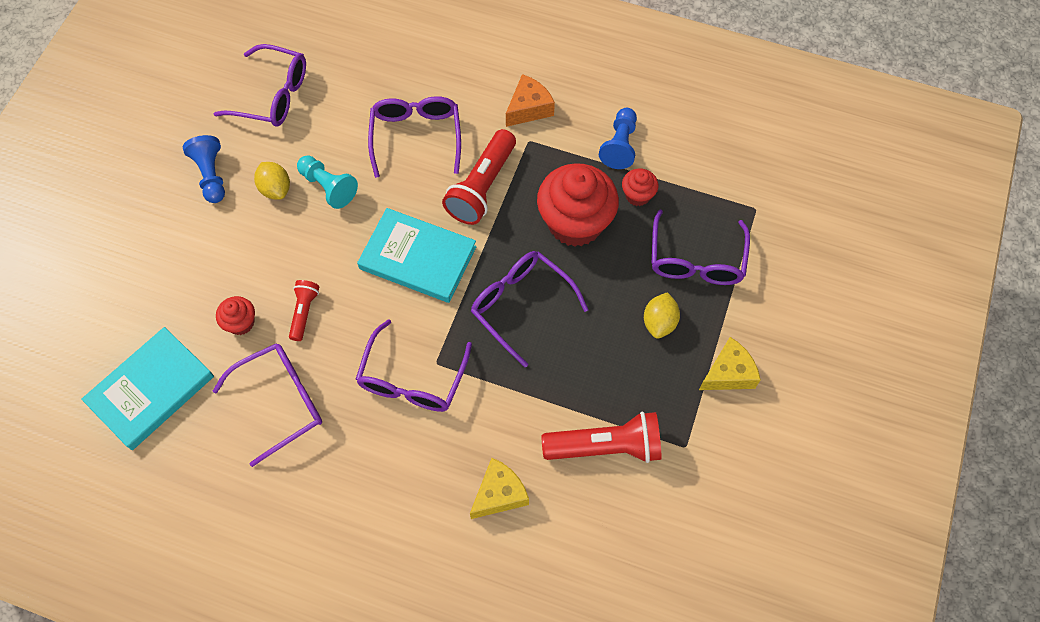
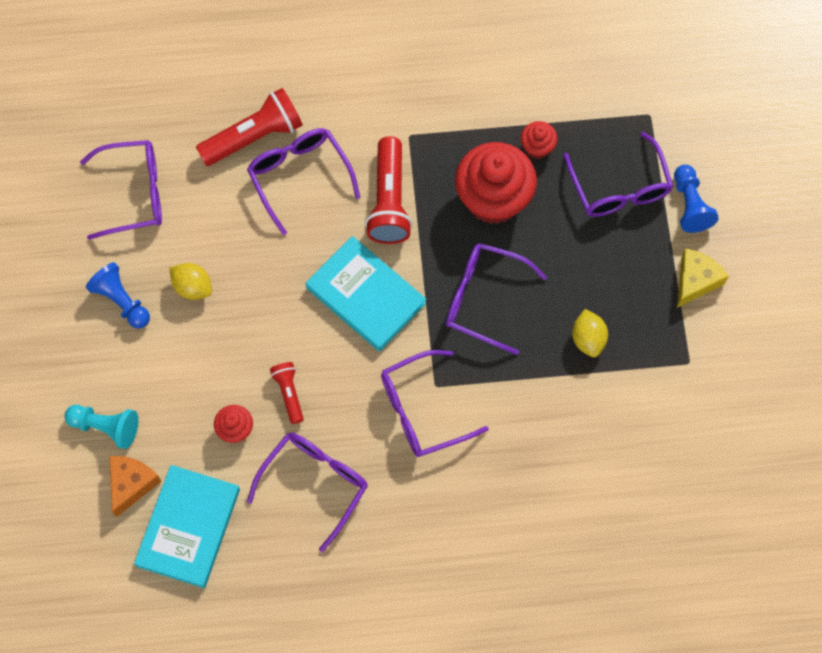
camera: 25 degrees left, 5 degrees up
turquoise pawn [297,155,358,209] -> turquoise pawn moved to [65,405,139,449]
purple glasses [356,319,472,412] -> purple glasses turned 75 degrees clockwise [381,350,489,457]
turquoise book [357,208,476,303] -> turquoise book turned 45 degrees clockwise [306,236,426,352]
yellow cheese [470,458,529,519] -> none
orange cheese [506,74,555,127] -> orange cheese moved to [109,456,162,517]
red flashlight [541,412,661,463] -> red flashlight moved to [196,88,303,166]
blue pawn [599,108,637,169] -> blue pawn moved to [674,165,719,233]
yellow lemon [644,292,680,339] -> yellow lemon moved to [572,309,608,357]

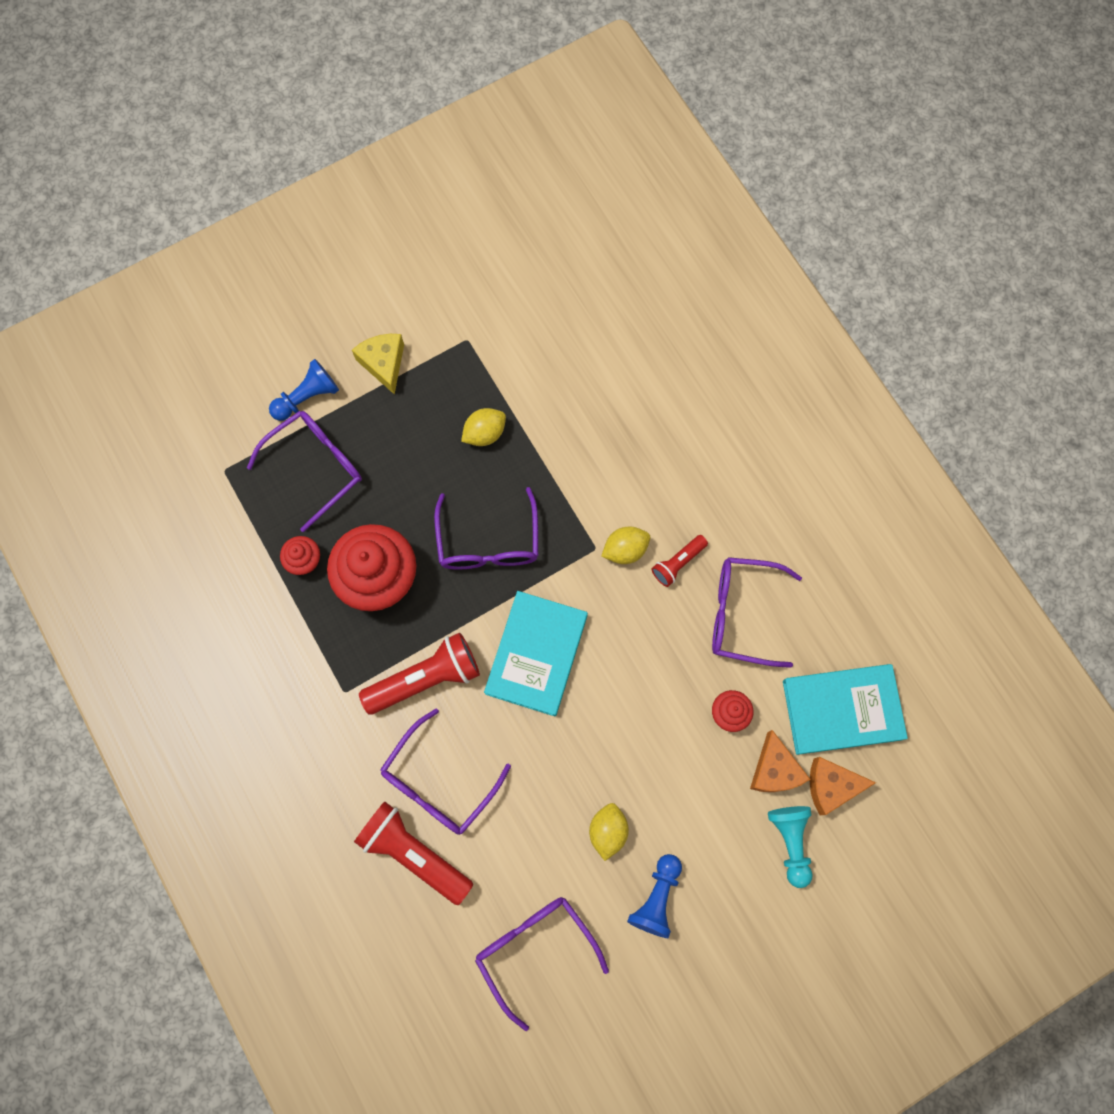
camera: 115 degrees left, 5 degrees up
red flashlight [270,362,304,424] -> red flashlight moved to [651,535,708,587]
purple glasses [381,350,489,457] -> yellow lemon [601,526,650,564]
yellow cheese [677,249,729,308] -> yellow cheese turned 60 degrees clockwise [352,334,404,395]
none -> orange cheese [750,730,810,792]

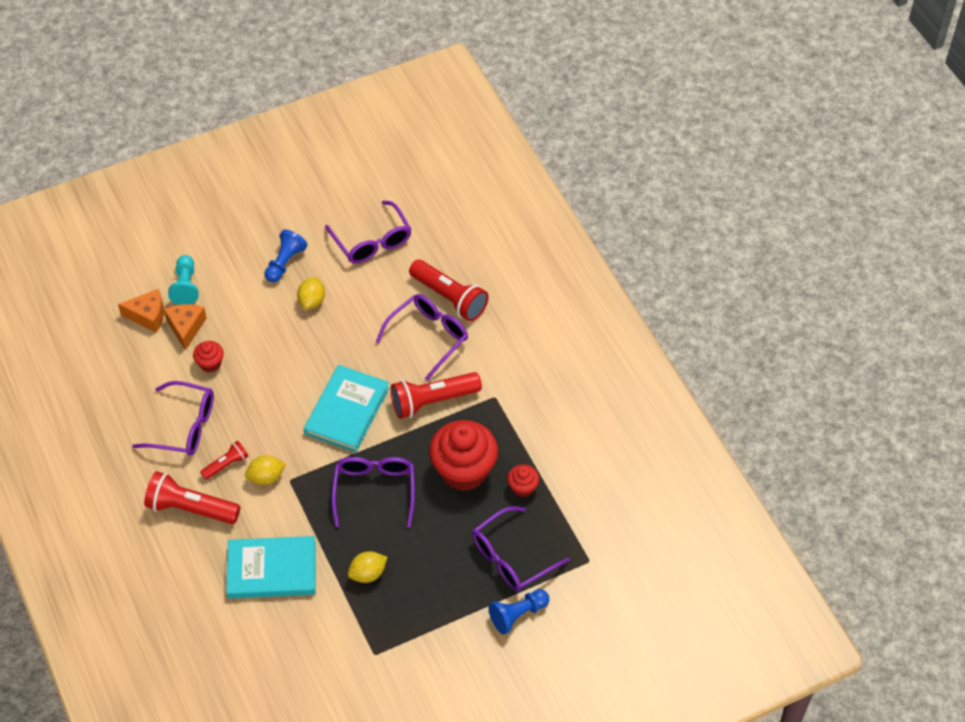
camera: 175 degrees left, 20 degrees down
yellow cheese [352,334,404,395] -> none
turquoise book [783,664,908,755] -> turquoise book moved to [226,536,316,599]
none -> red flashlight [144,471,240,524]

